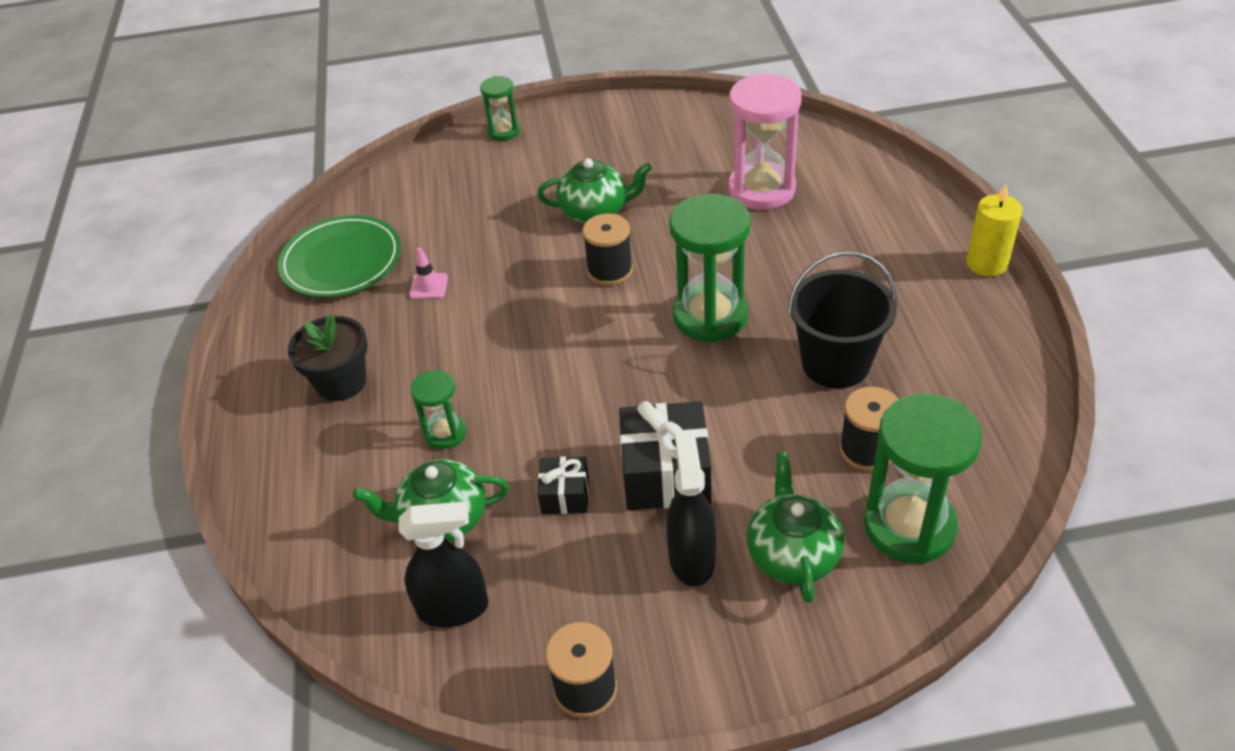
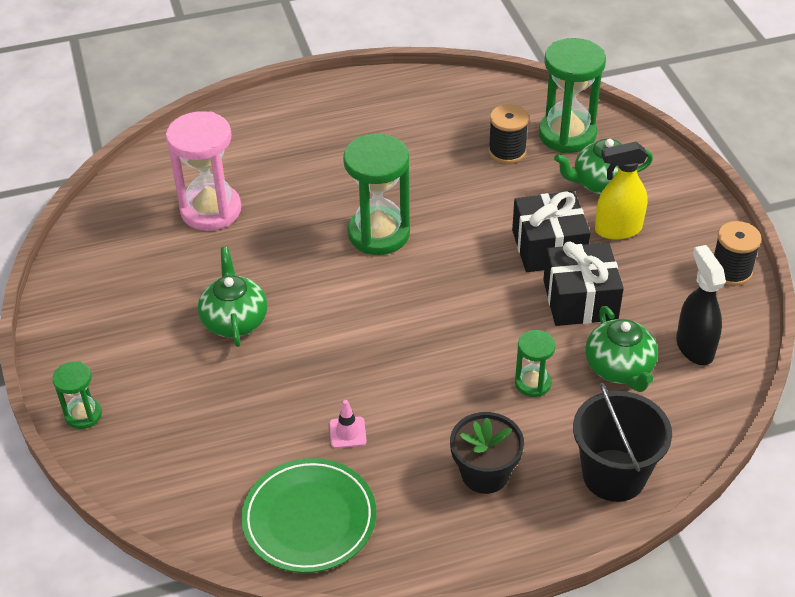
camera: 100 degrees left, 0 degrees up
black gift [538,457,589,514] -> black gift [543,242,624,326], size x1.83
black spool [582,214,633,286] -> none
black spray bottle [666,429,716,587] -> yellow spray bottle [595,142,648,240]
black bucket [788,251,897,388] -> black bucket moved to [573,383,672,502]
yellow candle [966,184,1022,277] -> none

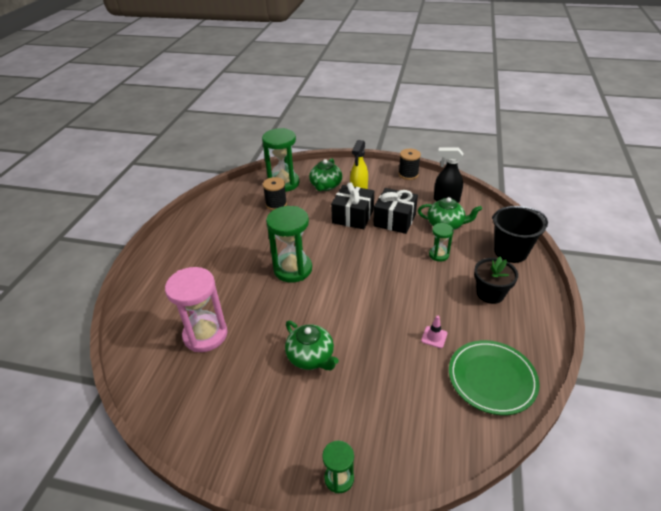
camera: 60 degrees left, 5 degrees down
green teapot [198,247,267,347] -> green teapot turned 150 degrees counterclockwise [285,321,339,370]

